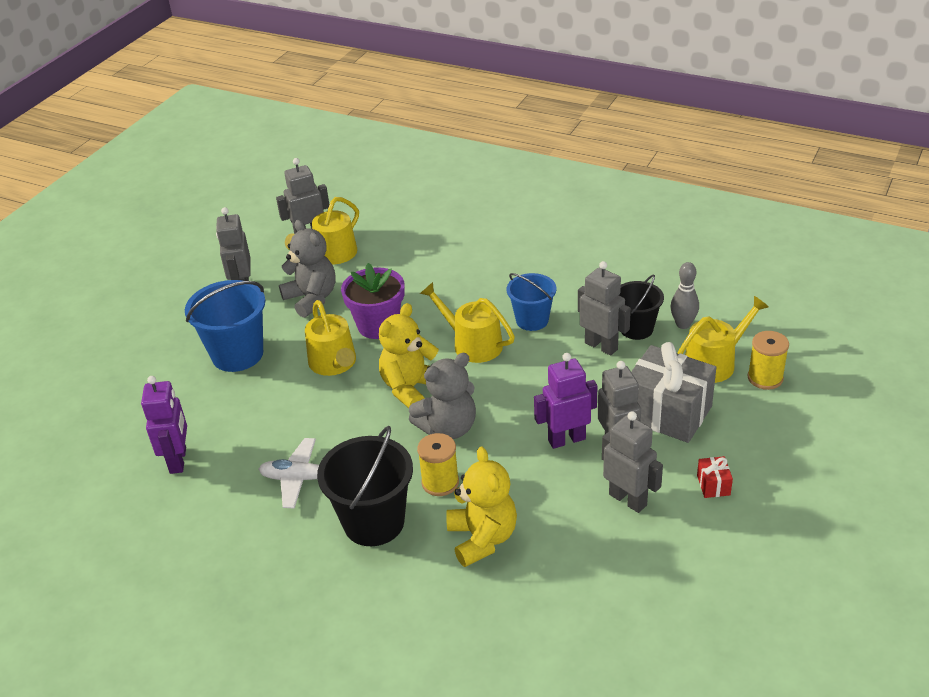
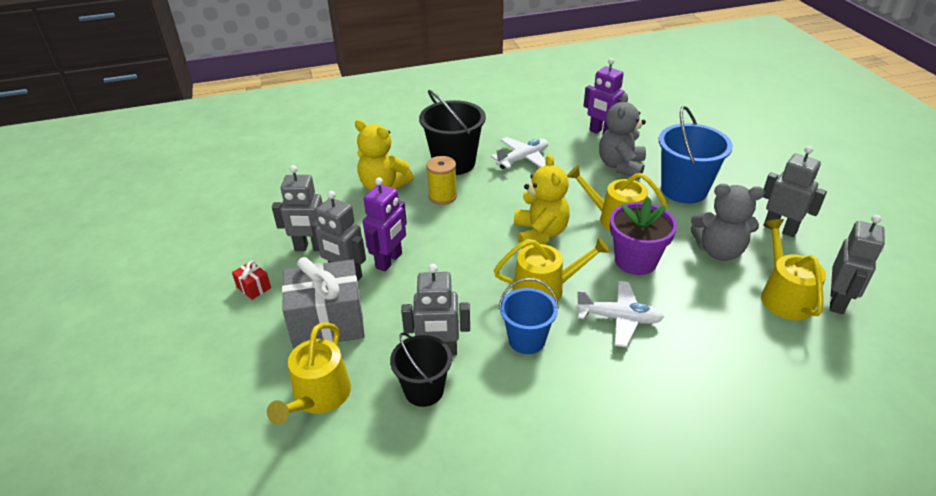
camera: 135 degrees right, 0 degrees up
grey teddy bear [409,353,476,439] -> grey teddy bear moved to [599,93,646,179]
grey bowling pin [670,262,699,329] -> none
yellow spool [748,331,789,390] -> none
none -> white plane [576,281,664,347]

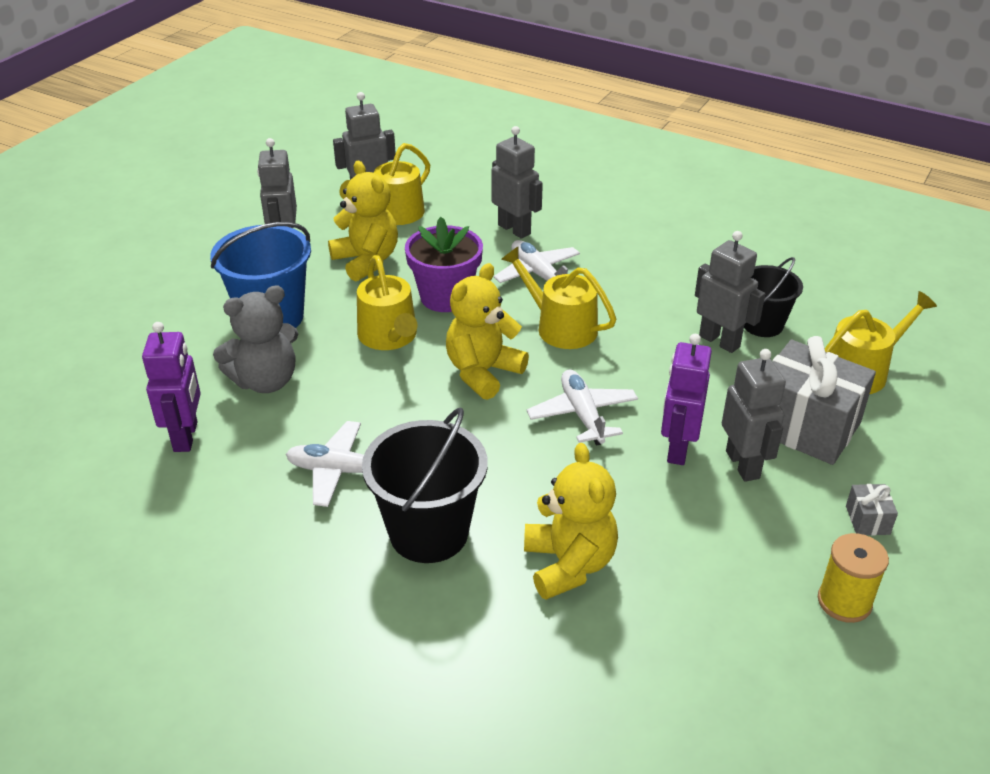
camera: 135 degrees left, 0 degrees up
red gift [232,261,271,300] -> grey gift [846,484,898,536]
grey robot [272,165,324,251] -> grey robot moved to [491,126,543,239]
purple robot [363,177,407,272] -> purple robot turned 60 degrees counterclockwise [661,334,712,465]
yellow spool [426,156,457,205] -> yellow spool moved to [818,533,889,623]
blue bucket [499,278,559,354] -> none
grey teddy bear [691,184,764,261] -> yellow teddy bear [328,161,398,282]
none -> white plane [527,370,638,446]

